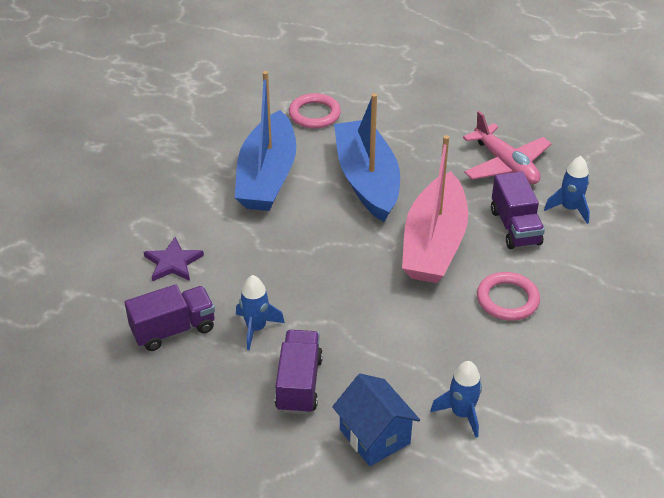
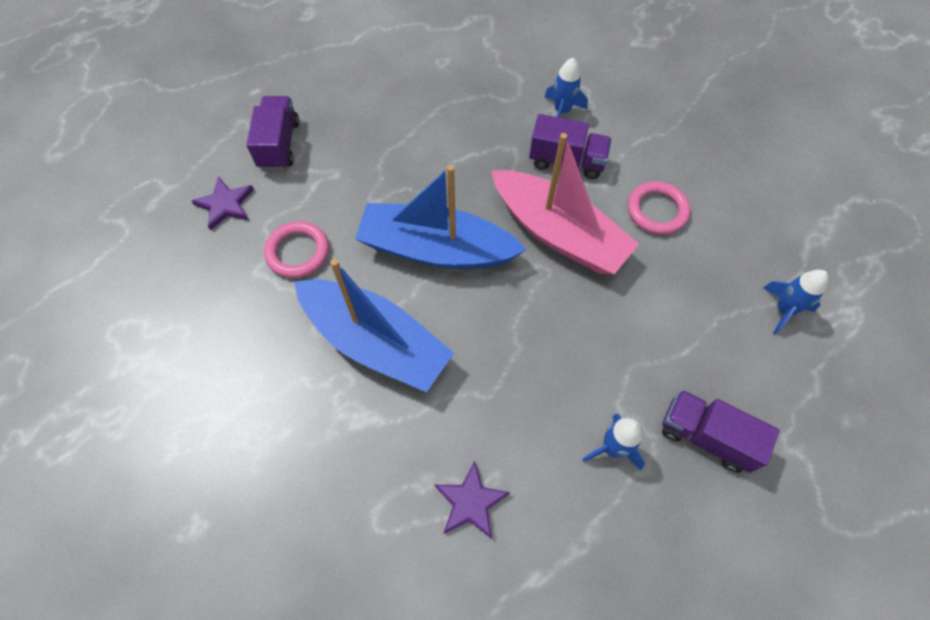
camera: 65 degrees left, 20 degrees up
purple truck [124,284,215,351] -> purple truck moved to [246,96,299,170]
blue house [332,374,420,466] -> none
pink plane [463,111,551,184] -> none
none -> purple star [191,176,254,230]

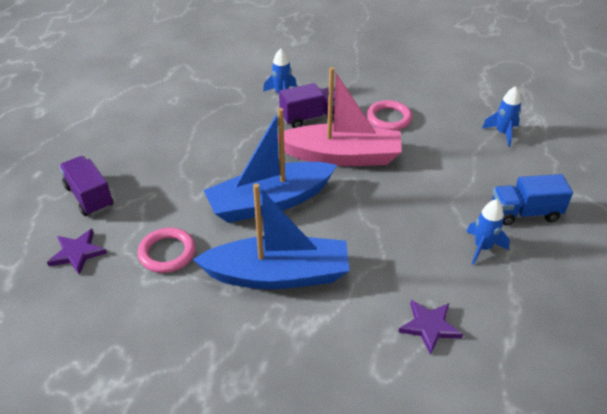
camera: 35 degrees left, 20 degrees down
purple truck [662,389,780,473] -> blue truck [492,174,573,225]

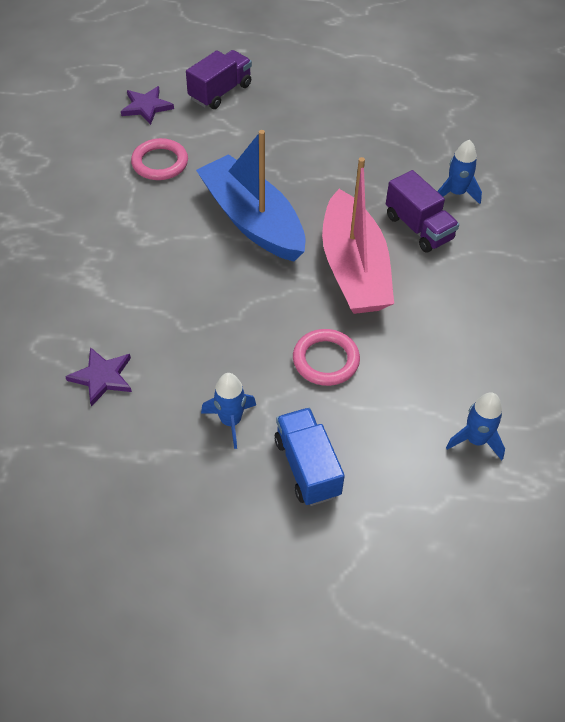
camera: 75 degrees right, 10 degrees up
blue boat [193,183,349,289] -> none
pink ring [366,100,412,131] -> pink ring moved to [293,329,360,386]

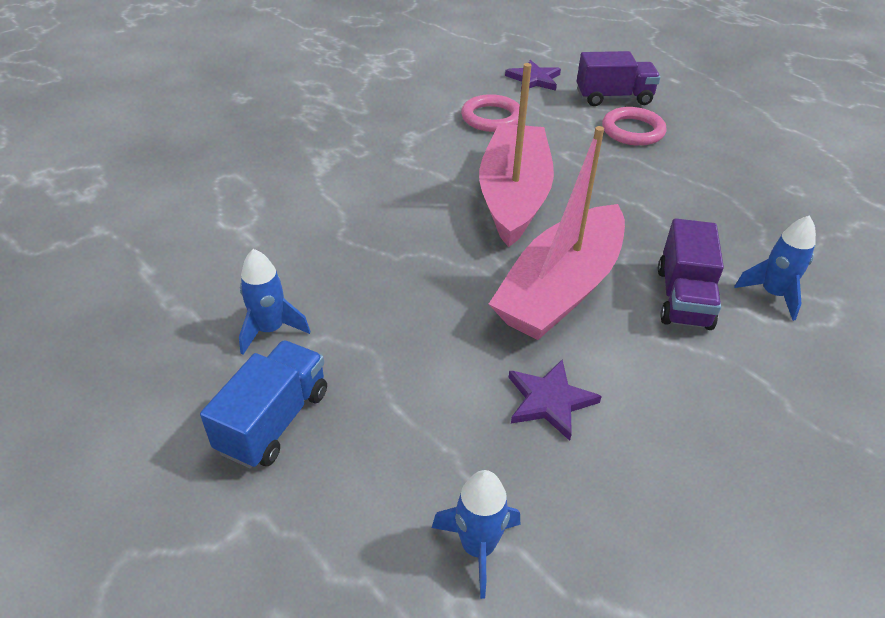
camera: 45 degrees right, 10 degrees down
purple star [65,347,132,407] -> purple star moved to [508,359,602,441]
blue boat [196,130,305,262] -> pink boat [479,63,554,247]
pink ring [293,329,360,386] -> pink ring moved to [602,107,666,146]

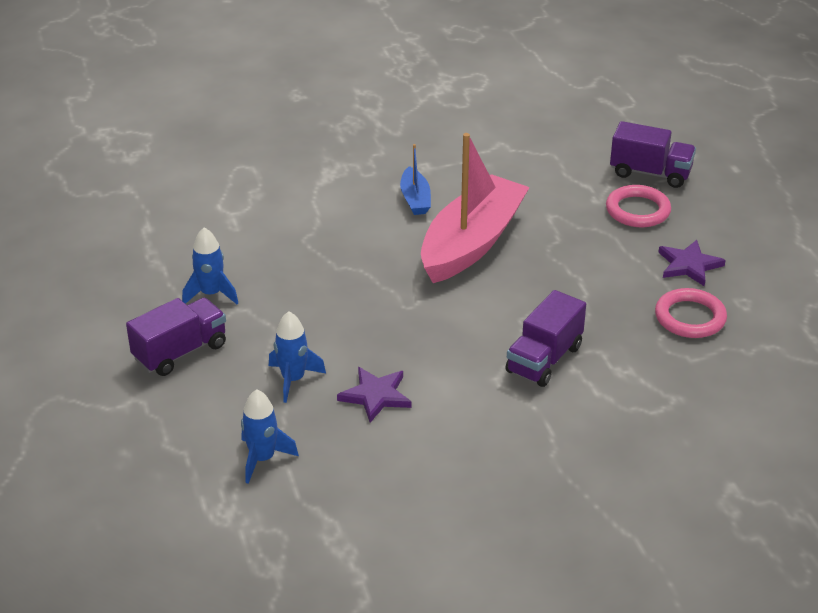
camera: 25 degrees right, 5 degrees down
blue truck [200,340,327,469] -> purple truck [126,298,226,376]
pink ring [461,94,520,132] -> pink ring moved to [655,288,727,338]
pink boat [489,126,625,340] -> none
purple star [505,60,561,91] -> purple star moved to [658,240,726,286]
blue rocket [734,215,816,321] -> blue rocket moved to [269,312,326,403]
none -> blue boat [400,144,431,215]

